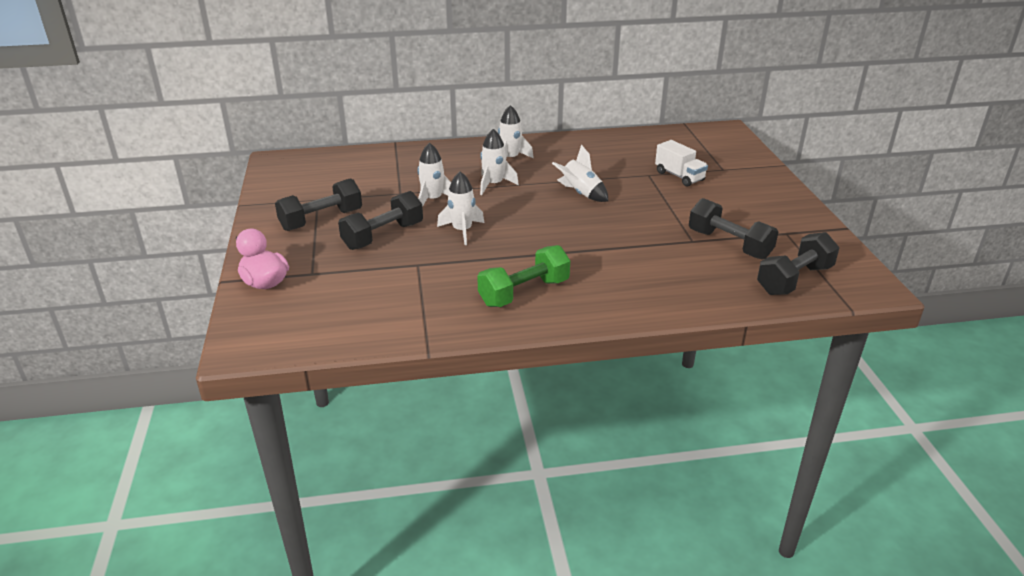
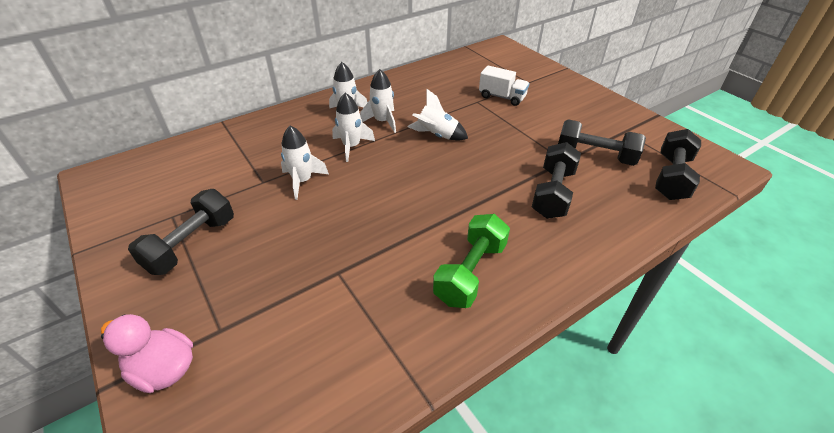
camera: 25 degrees left, 10 degrees up
black dumbbell [338,191,423,250] -> black dumbbell moved to [532,142,581,219]
white rocket [437,172,484,245] -> white rocket moved to [360,69,396,133]

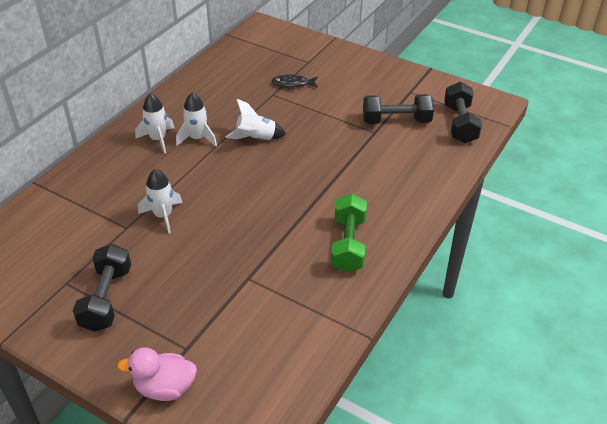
camera: 25 degrees left, 0 degrees up
white rocket [332,93,375,162] -> none
white truck [479,66,530,106] -> black fish [271,74,318,90]
black dumbbell [532,142,581,219] -> none

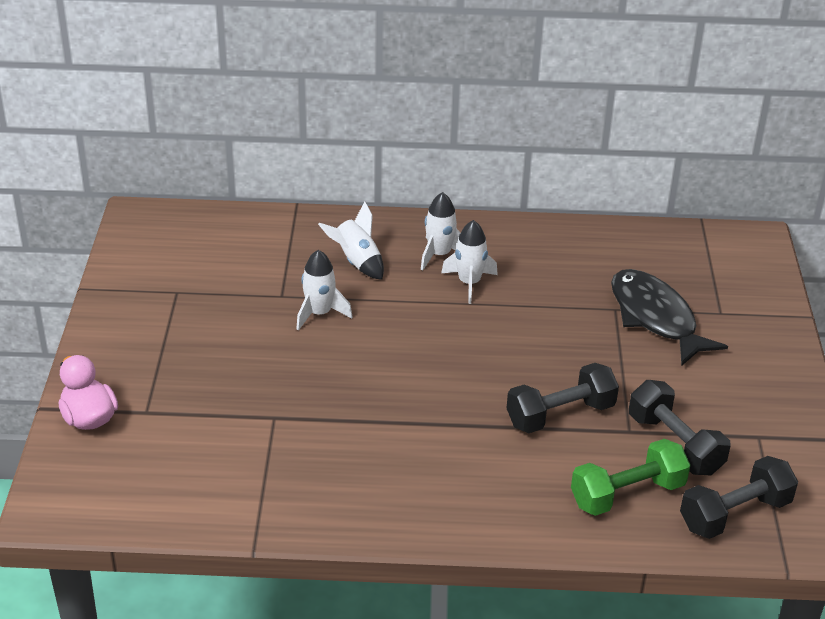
camera: 60 degrees right, 5 degrees down
black dumbbell [73,244,131,332] -> black dumbbell moved to [507,363,619,433]
white rocket [225,99,286,140] -> white rocket moved to [318,201,384,280]
black fish [271,74,318,90] -> black fish [611,269,728,366], size x2.01
green dumbbell [331,194,367,273] -> green dumbbell moved to [571,439,690,516]

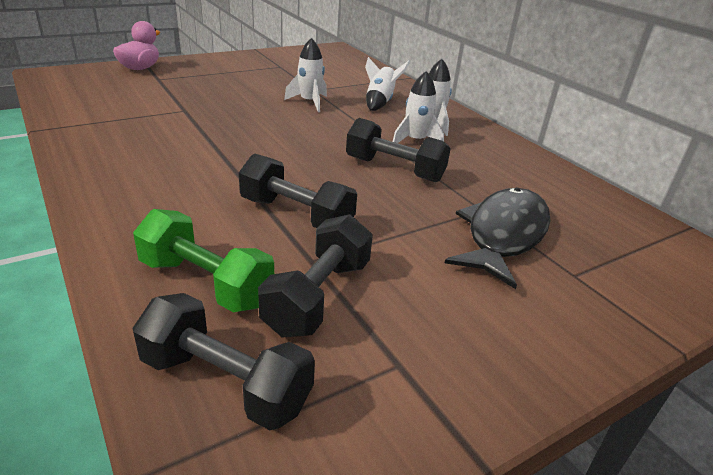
camera: 55 degrees right, 5 degrees down
none -> black dumbbell [346,118,451,182]

